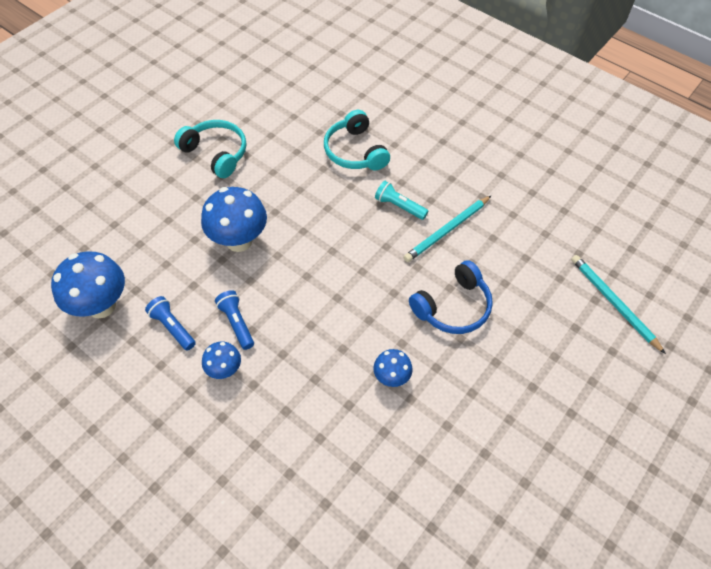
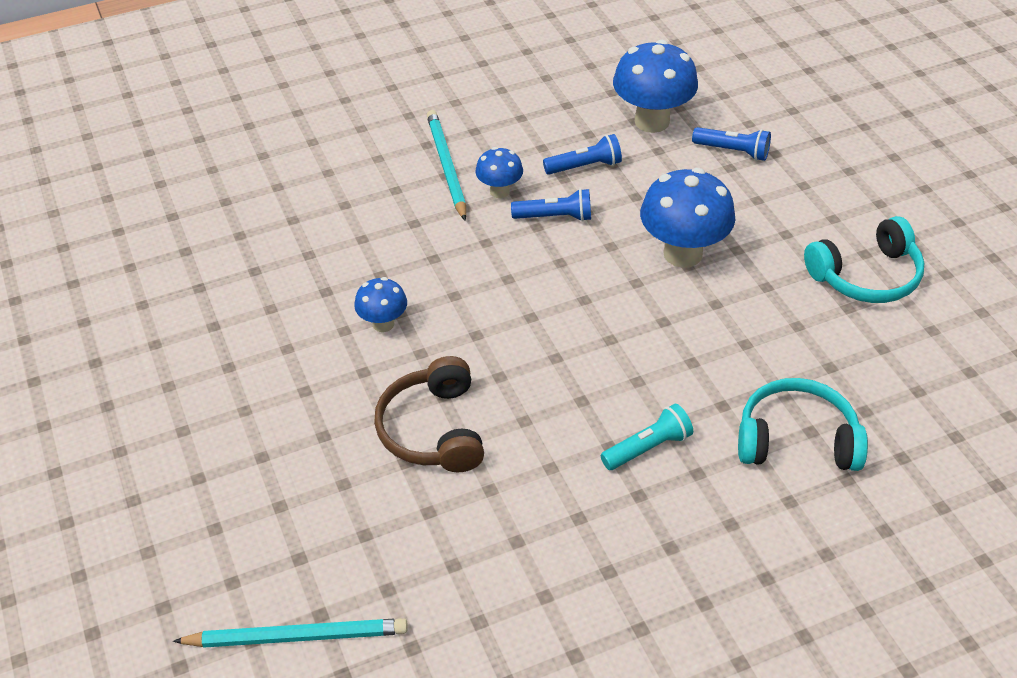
camera: 120 degrees right, 10 degrees down
turquoise pencil [404,196,491,262] -> turquoise pencil moved to [427,110,466,221]
blue headphones [409,260,493,334] -> brown headphones [374,356,484,472]
none -> blue flashlight [692,127,771,161]

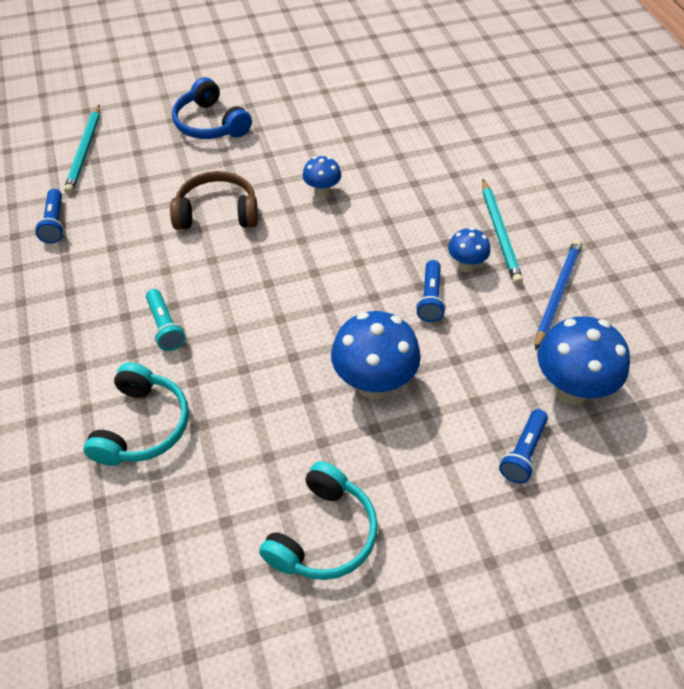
camera: 95 degrees right, 5 degrees up
turquoise pencil [427,110,466,221] -> turquoise pencil turned 90 degrees clockwise [482,179,523,285]
blue flashlight [543,134,622,175] -> blue flashlight moved to [35,189,64,243]
turquoise headphones [804,216,924,303] -> turquoise headphones turned 135 degrees counterclockwise [259,461,378,580]
none -> blue headphones [172,77,252,139]
none -> blue pencil [535,239,582,350]

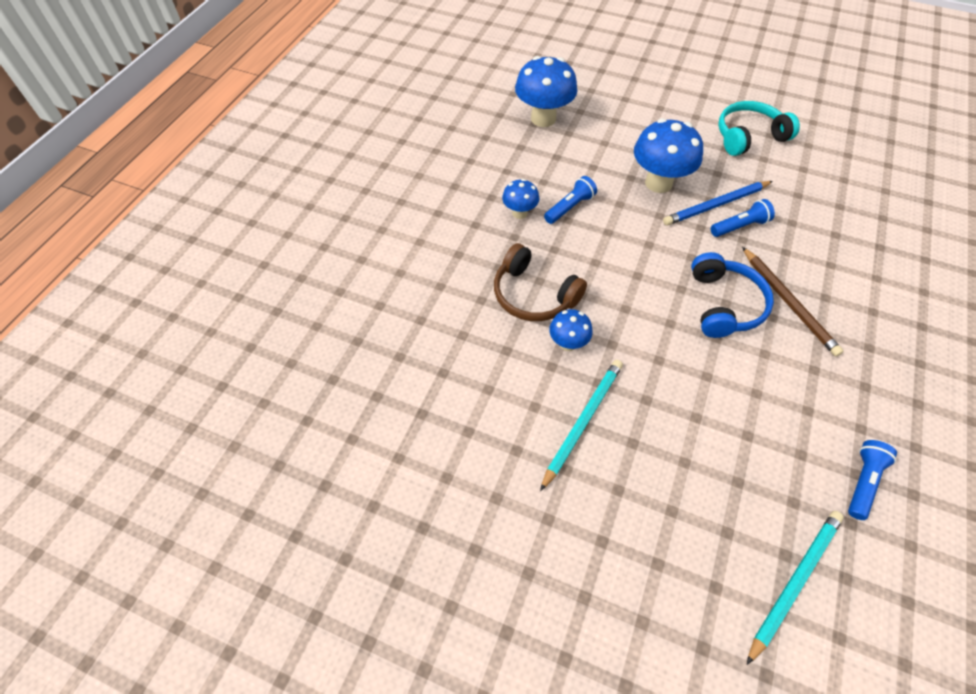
camera: 140 degrees left, 5 degrees up
turquoise headphones [84,363,189,466] -> none
turquoise flashlight [146,289,186,351] -> brown pencil [742,247,843,356]
brown headphones [170,171,258,230] -> brown headphones moved to [494,243,587,321]
blue headphones [172,77,252,139] -> blue headphones moved to [691,252,774,338]
turquoise pencil [482,179,523,285] -> turquoise pencil moved to [540,360,623,491]
blue flashlight [499,409,548,483] -> blue flashlight moved to [711,199,775,237]
blue pencil [535,239,582,350] -> blue pencil moved to [663,181,773,225]

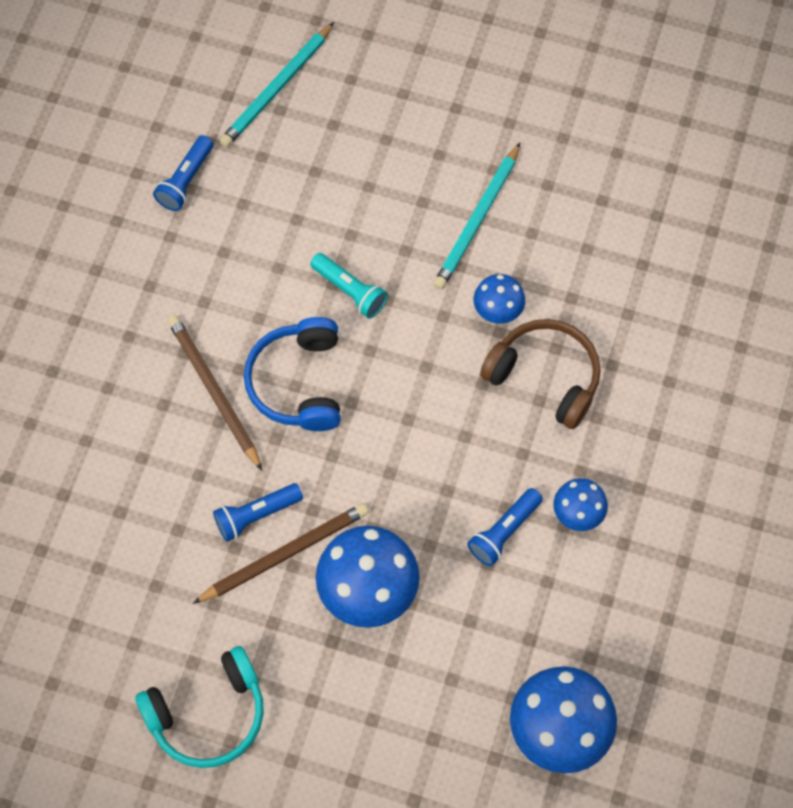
camera: 175 degrees right, 10 degrees up
blue pencil [663,181,773,225] -> brown pencil [193,503,369,604]
none -> turquoise flashlight [310,253,388,319]

